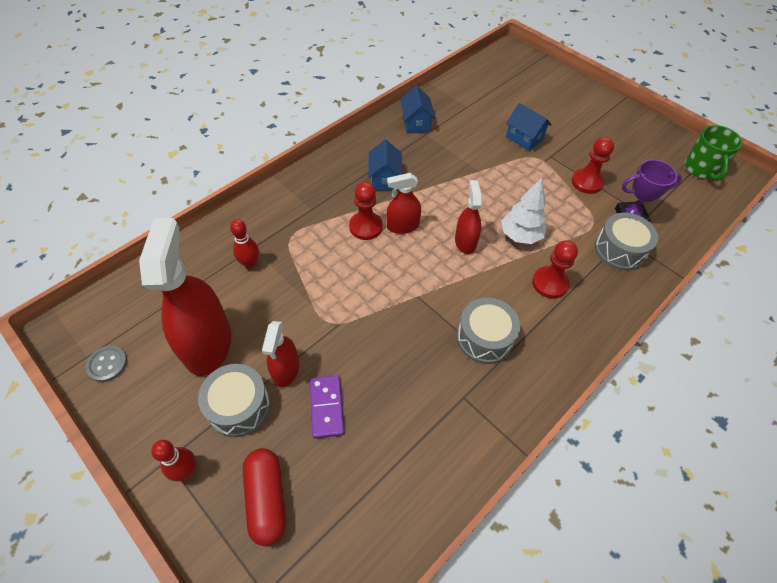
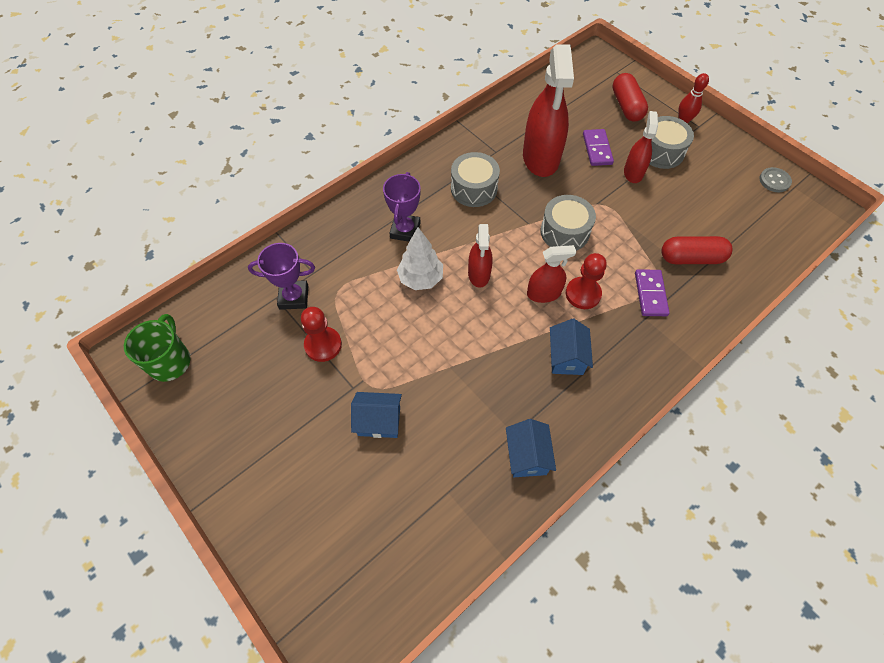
camera: 175 degrees left, 5 degrees up
red spray bottle [139,218,231,376] -> red spray bottle moved to [523,45,574,177]
red bowling pin [230,219,259,269] -> red capsule [661,236,732,264]
blue house [506,103,552,151] -> blue house turned 45 degrees counterclockwise [351,392,402,438]
red pawn [532,240,578,299] -> purple trophy [383,172,421,241]
grey drum [594,213,658,271] -> grey drum moved to [540,195,596,251]
none -> purple domino [635,269,670,316]

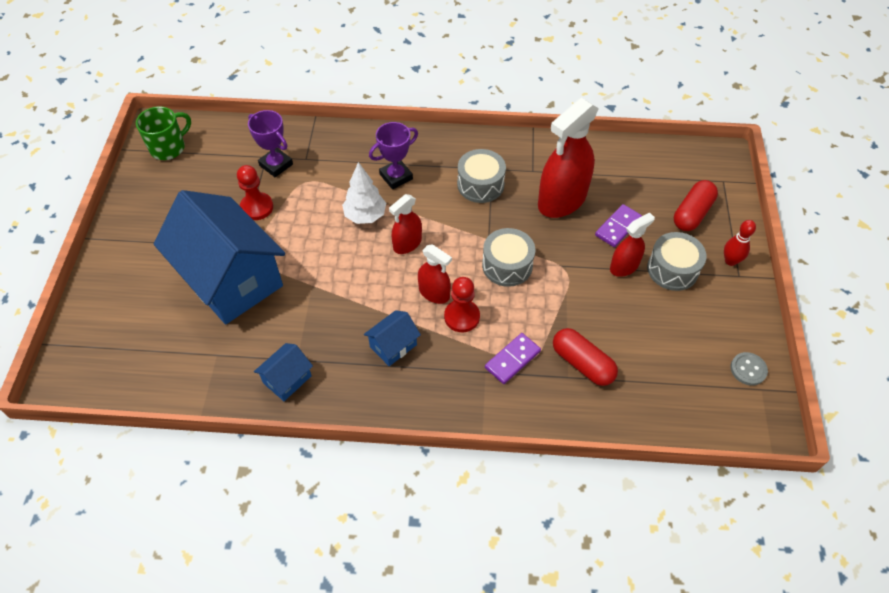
camera: 45 degrees right, 5 degrees down
blue house [351,392,402,438] -> blue house [154,190,285,324], size x2.40

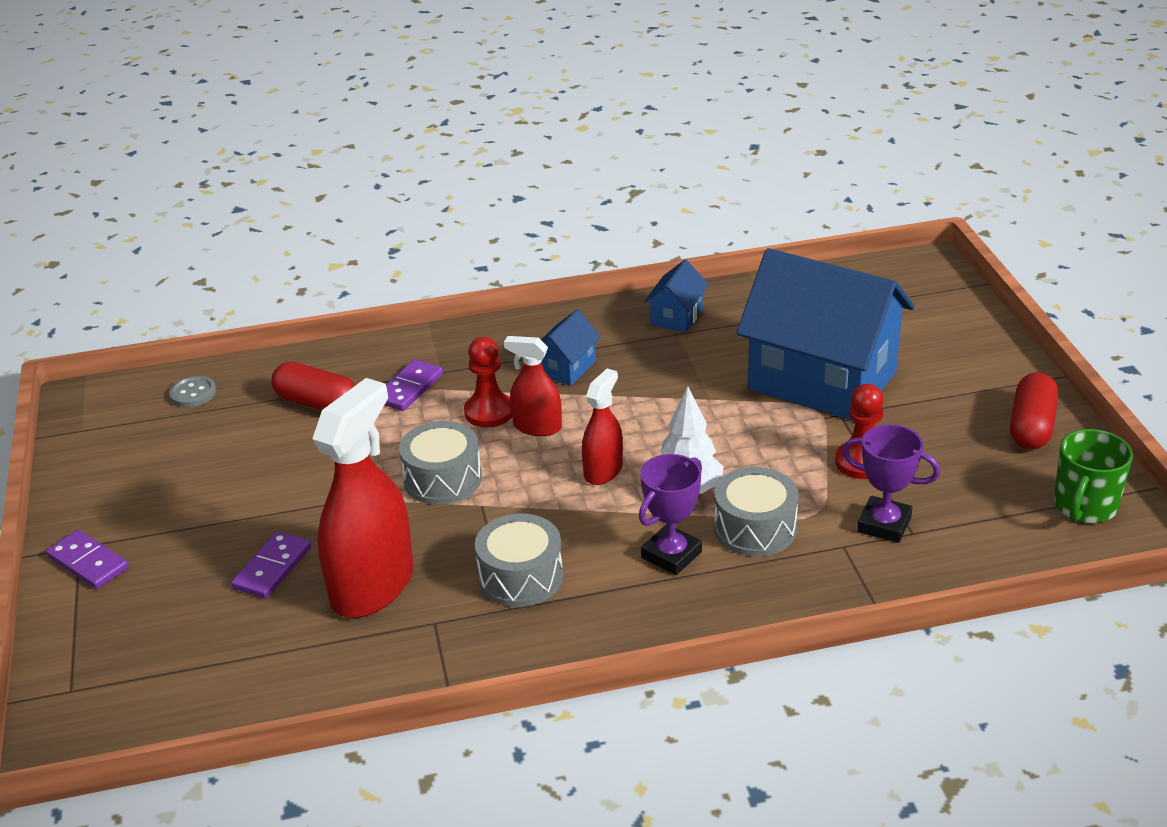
camera: 165 degrees right, 20 degrees down
red spray bottle [610,212,655,277] -> none
grey drum [647,232,707,291] -> grey drum moved to [714,467,799,557]
red capsule [674,180,718,231] -> red capsule moved to [1010,372,1058,450]
red bowling pin [724,220,756,266] -> purple domino [46,530,129,589]
grey button [731,352,768,386] -> grey button moved to [169,376,216,407]

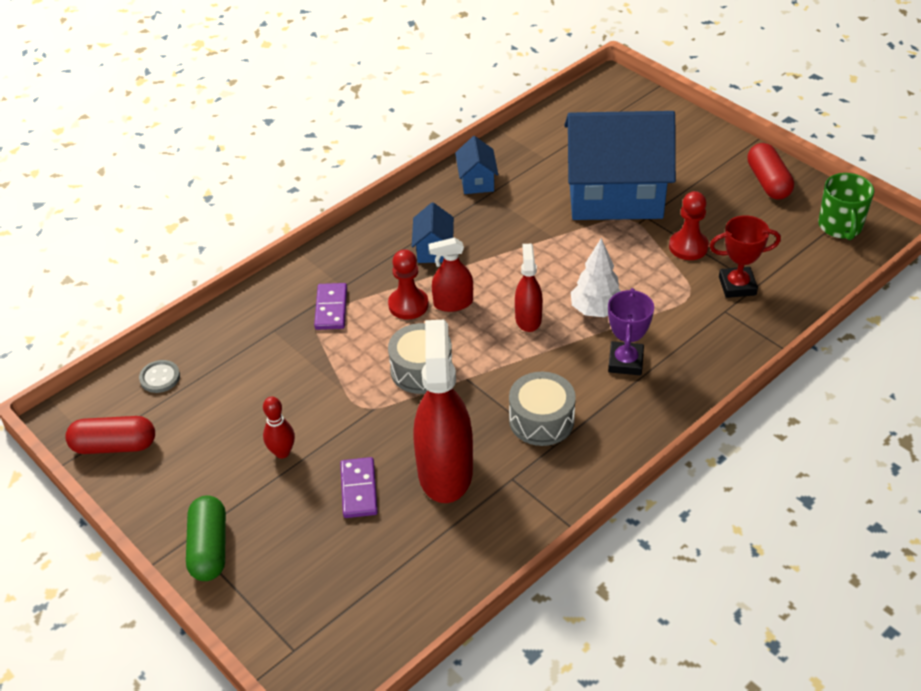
camera: 30 degrees left, 10 degrees up
purple domino [46,530,129,589] -> green capsule [186,495,226,581]
red capsule [271,362,356,411] -> red capsule moved to [65,416,155,454]
grey drum [714,467,799,557] -> none
purple trophy [842,424,940,543] -> red trophy [709,215,781,298]
none -> red bowling pin [263,397,295,459]

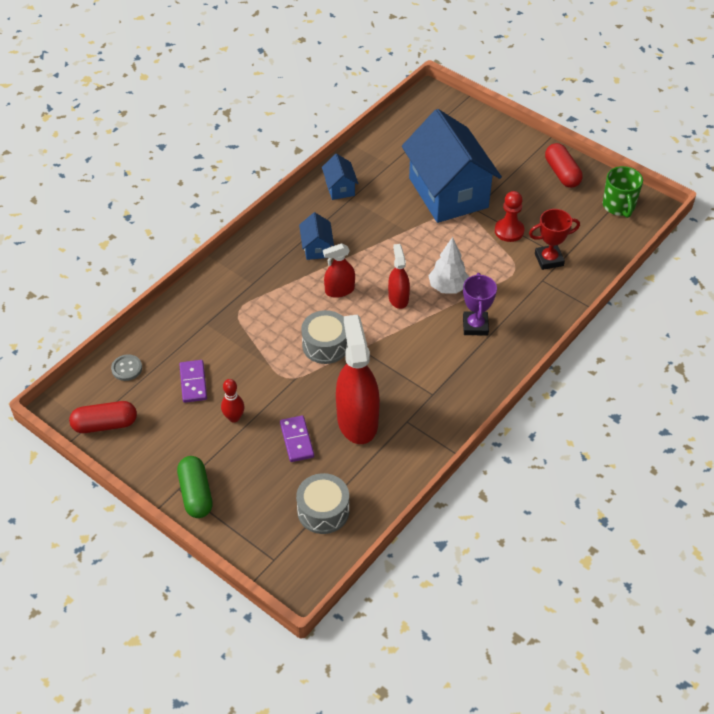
camera: 10 degrees left, 5 degrees up
purple domino [314,283,347,330] -> purple domino moved to [179,360,207,403]
red pawn [388,249,429,320] -> none
grey drum [509,372,576,446] -> grey drum moved to [296,473,349,534]
blue house [564,111,676,220] -> blue house turned 75 degrees clockwise [402,109,502,223]

